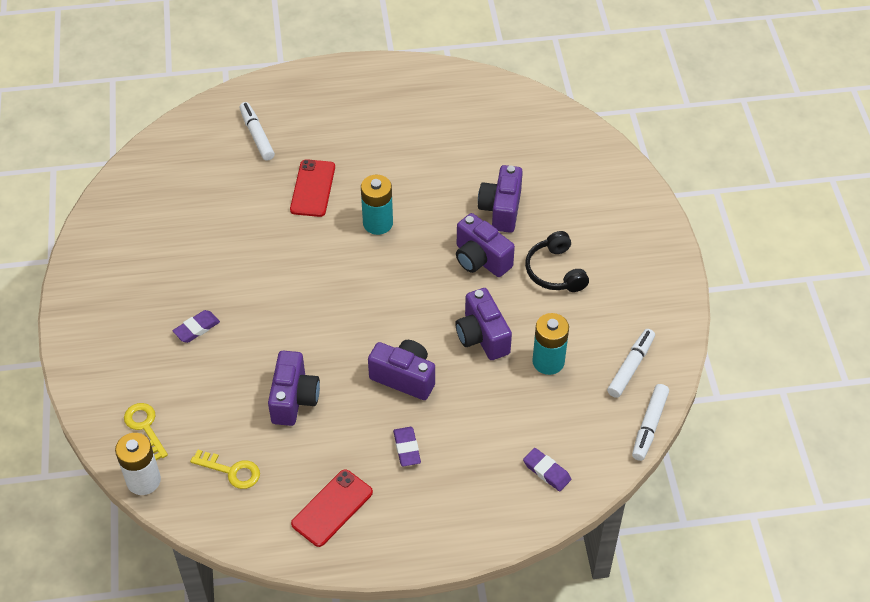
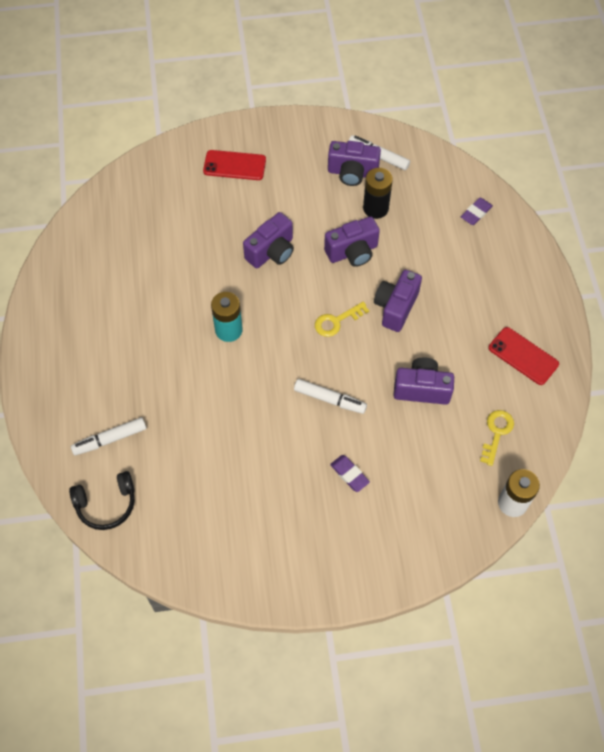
camera: 90 degrees left, 10 degrees up
yellow key [124,403,168,460] -> yellow key moved to [315,302,369,337]
red phone [290,159,335,217] -> red phone moved to [203,150,266,180]
purple eraser [393,427,421,467] -> none
purple camera [478,165,523,233] -> purple camera moved to [328,141,381,186]
black headphones [525,231,589,292] -> black headphones moved to [69,471,135,530]
turquoise battery [532,313,569,375] -> black battery [363,168,393,219]
white marker [632,384,669,461] -> white marker moved to [294,379,367,414]

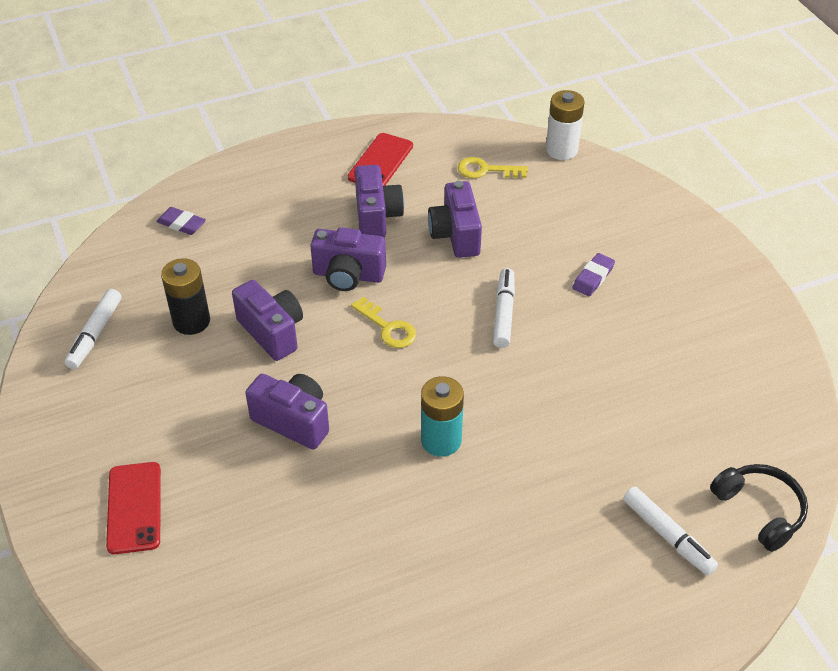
camera: 105 degrees left, 15 degrees down
purple camera [328,141,381,186] -> purple camera moved to [355,165,404,237]

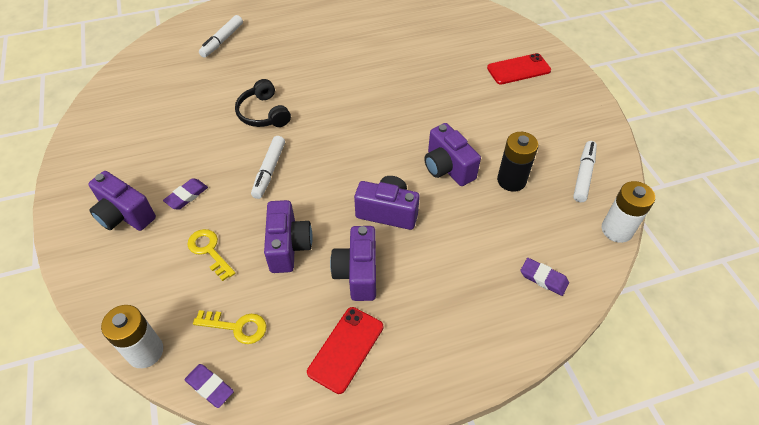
camera: 175 degrees left, 5 degrees up
red phone [106,462,161,554] -> red phone turned 75 degrees clockwise [487,53,551,85]
purple camera [245,374,329,449] -> purple camera moved to [88,171,156,231]
yellow key [351,297,416,348] -> yellow key moved to [187,229,235,281]
turquoise battery [421,376,464,457] -> none
white marker [623,487,718,576] -> white marker turned 120 degrees counterclockwise [199,15,243,58]
black headphones [710,464,808,552] -> black headphones moved to [235,79,291,127]
none -> purple eraser [184,364,234,408]
none -> white battery [602,181,655,243]

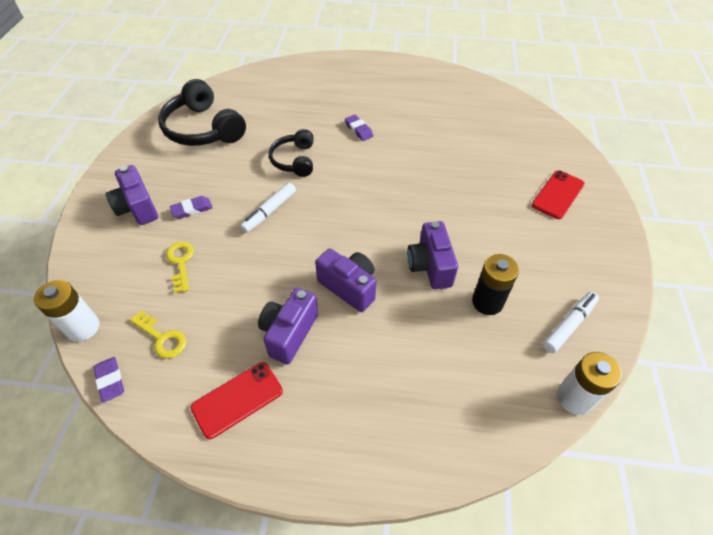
camera: 25 degrees right, 0 degrees up
white marker [199,15,243,58] -> none
purple camera [264,200,313,273] -> none
red phone [487,53,551,85] -> red phone turned 60 degrees counterclockwise [532,170,585,219]
purple eraser [521,258,569,296] -> purple eraser moved to [345,114,373,141]
none -> black headphones [158,79,246,146]

